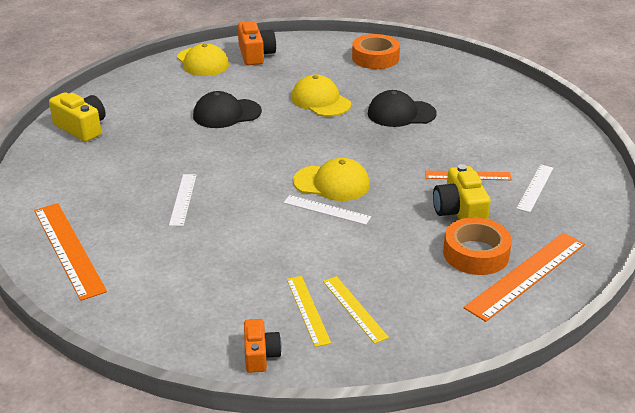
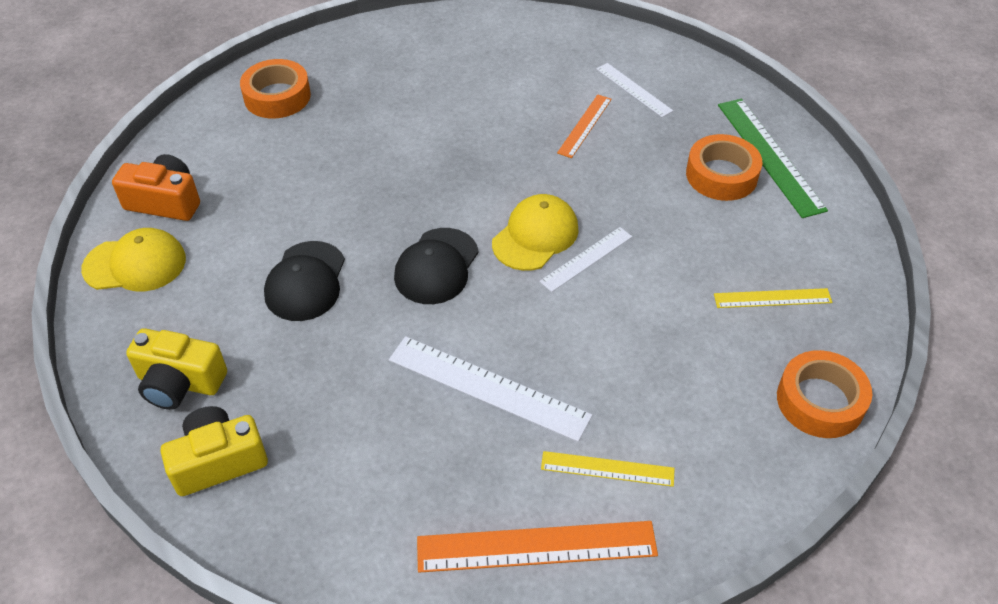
camera: 65 degrees left, 15 degrees up
white ruler [169,174,197,226] -> white ruler [389,336,592,442], size x1.71
orange camera [244,319,282,373] -> orange tape [777,350,872,438]
yellow ruler [287,276,331,347] -> yellow ruler moved to [541,451,675,487]
yellow cap [291,74,351,116] -> none
black cap [368,90,436,127] -> black cap moved to [394,228,479,304]
yellow camera [433,164,491,220] -> yellow camera moved to [126,328,227,410]
orange ruler [464,233,585,322] -> green ruler [718,99,828,218]

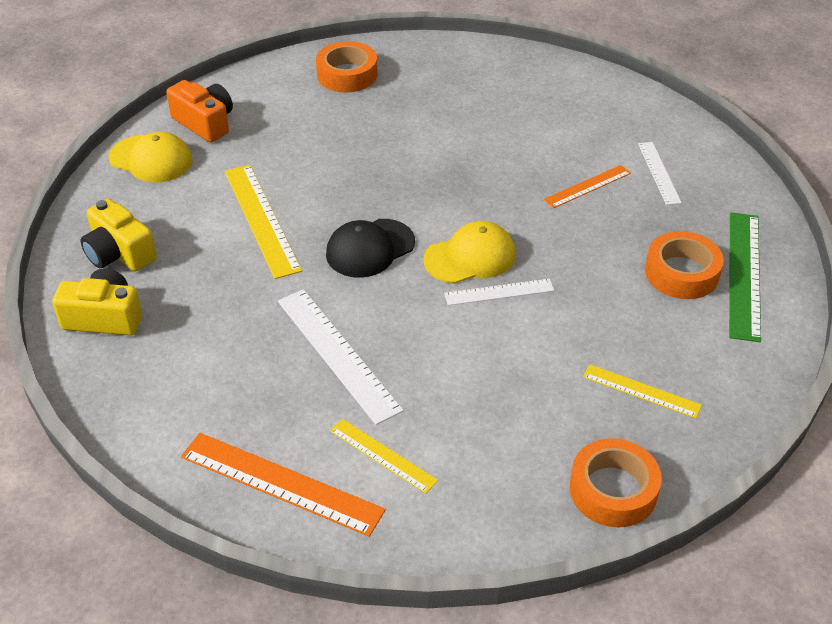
camera: 30 degrees right, 5 degrees down
black cap [264,241,345,321] -> yellow ruler [225,165,302,279]

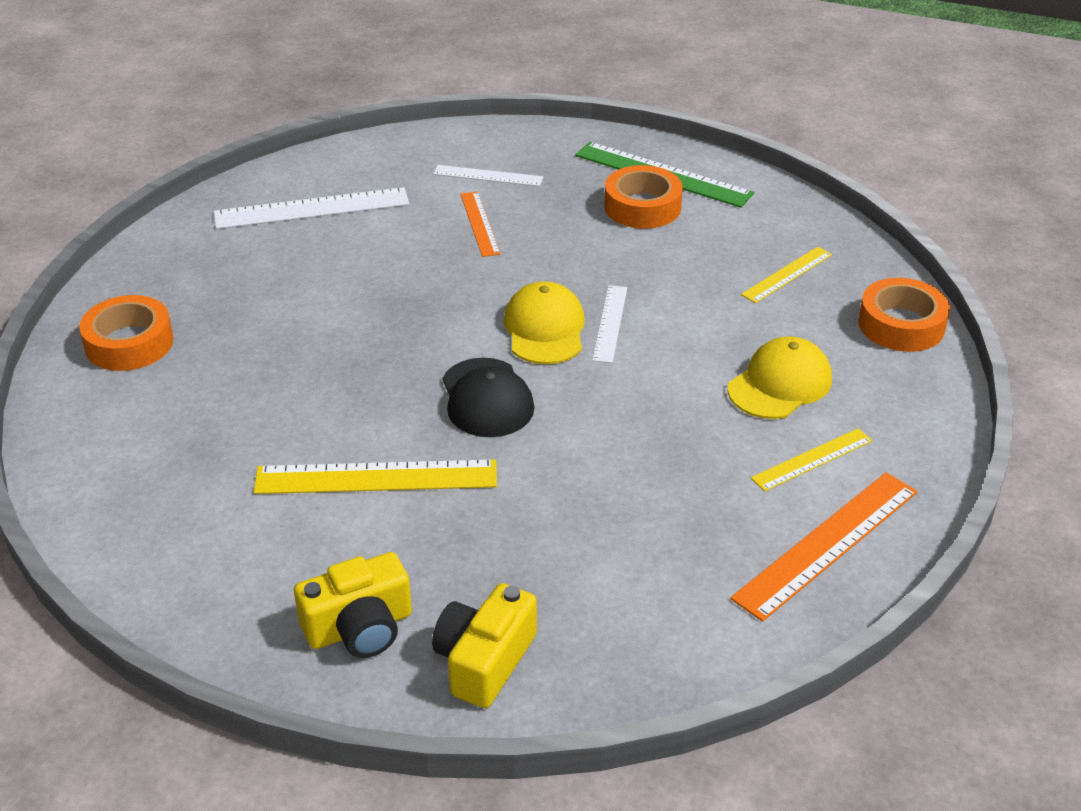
camera: 70 degrees left, 5 degrees down
yellow cap [108,132,193,182] -> yellow cap moved to [727,336,832,419]
orange camera [166,80,233,142] -> none
white ruler [278,289,404,425] -> white ruler moved to [214,187,409,229]

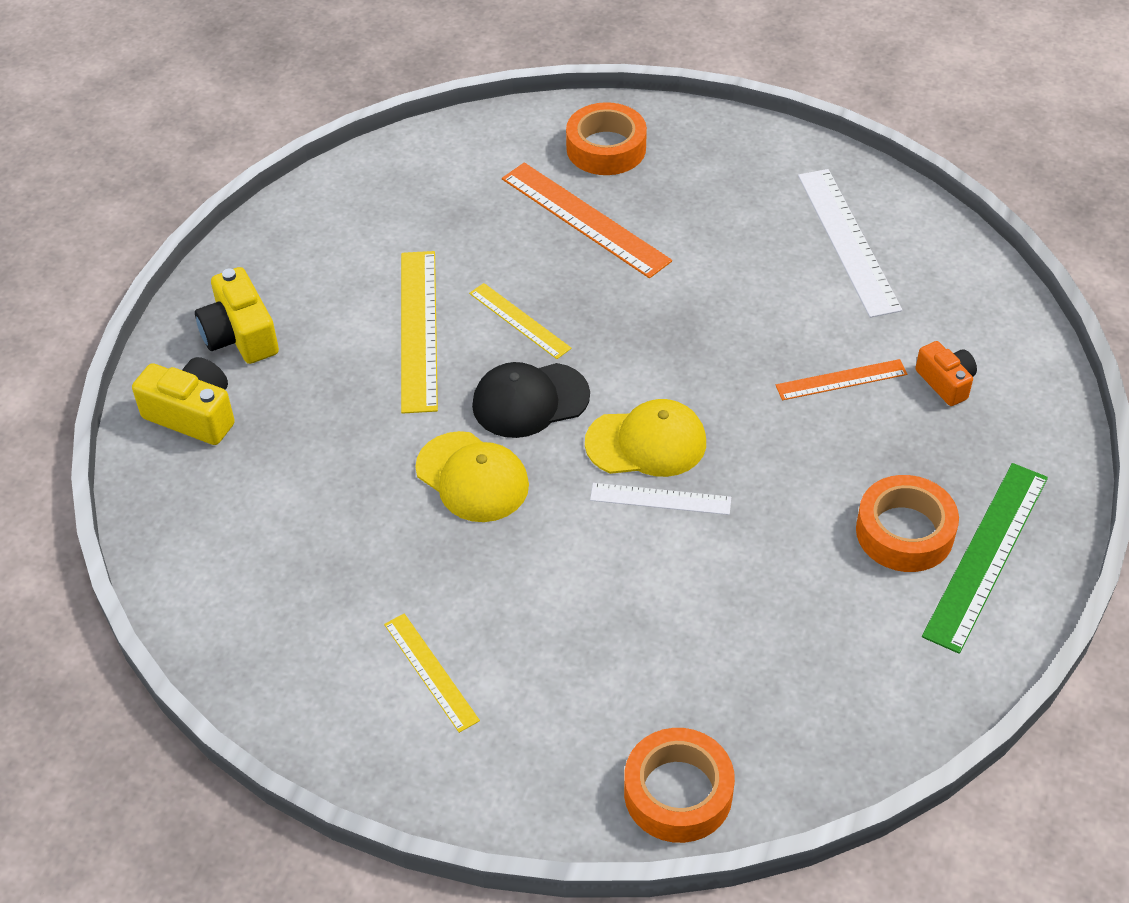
camera: 90 degrees right, 10 degrees up
white ruler [433,165,543,186] -> orange camera [915,341,977,406]
yellow cap [727,336,832,419] -> yellow cap moved to [415,431,529,522]
orange ruler [730,472,918,622] -> orange ruler moved to [502,162,672,278]
yellow ruler [741,247,832,303] -> yellow ruler moved to [469,283,572,359]

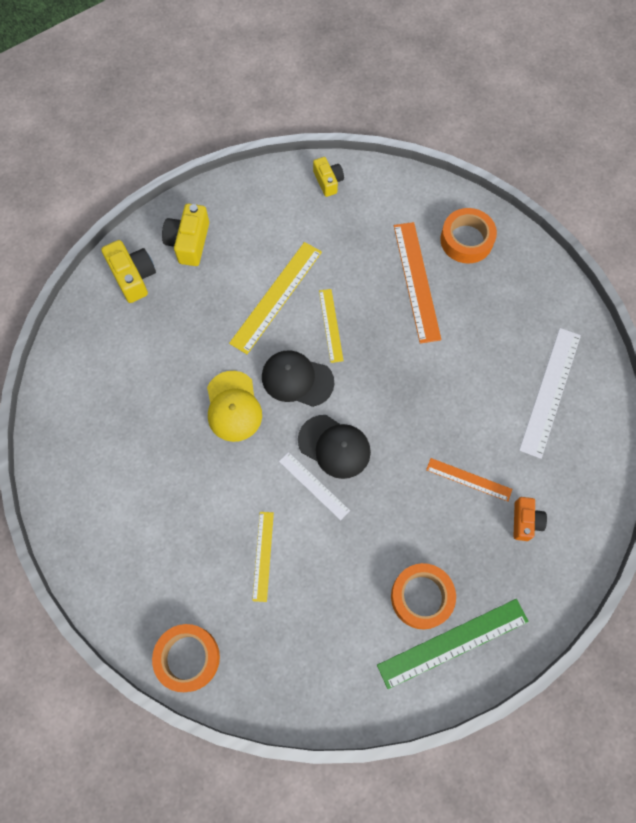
camera: 35 degrees right, 20 degrees up
yellow ruler [384,613,480,733] -> yellow ruler moved to [252,512,274,602]
yellow cap [585,399,706,477] -> black cap [298,415,371,479]
none -> yellow camera [313,157,344,197]

